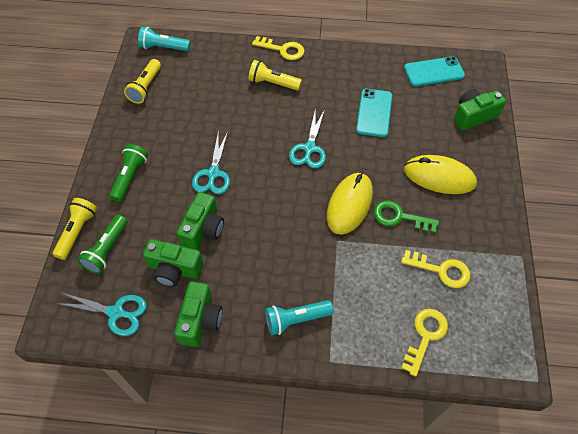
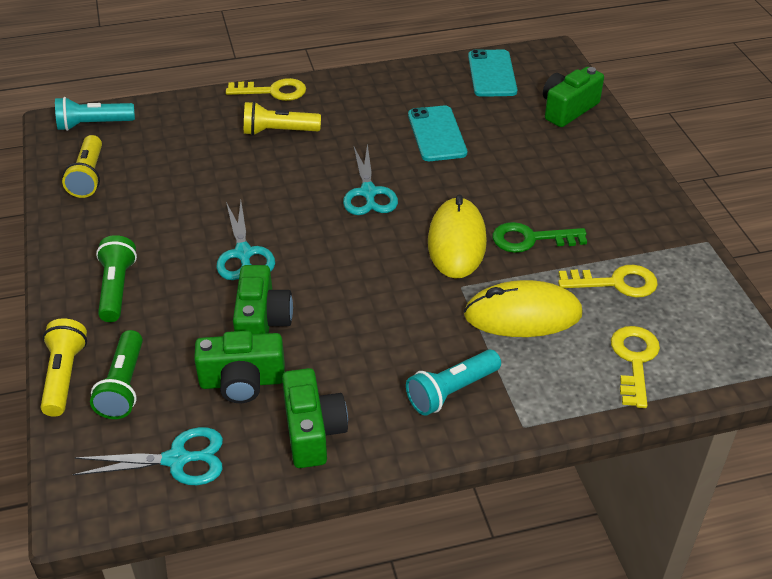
camera: 20 degrees left, 15 degrees down
turquoise phone [404,56,465,87] -> turquoise phone turned 60 degrees counterclockwise [468,49,517,97]
yellow mouse [404,155,477,194] -> yellow mouse moved to [464,280,582,337]

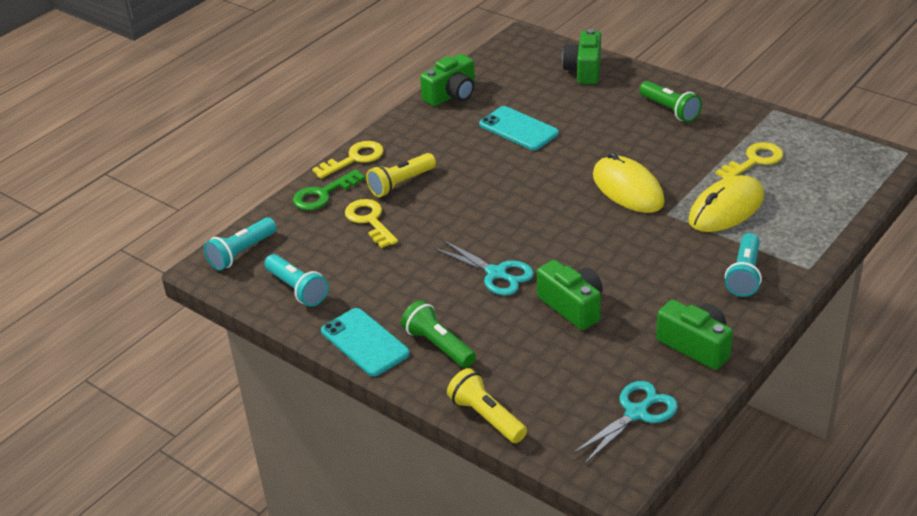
camera: 35 degrees left, 5 degrees down
yellow flashlight [62,135,102,198] -> turquoise flashlight [264,254,329,307]
green flashlight [90,330,143,419] -> green flashlight moved to [639,81,702,122]
green camera [194,331,285,403] -> green camera moved to [420,54,475,106]
turquoise scissors [343,143,398,215] -> none
turquoise phone [468,49,517,97] -> turquoise phone moved to [321,308,410,376]
green key [493,222,587,253] -> green key moved to [293,169,365,210]
yellow key [611,326,660,408] -> yellow key moved to [345,199,398,248]

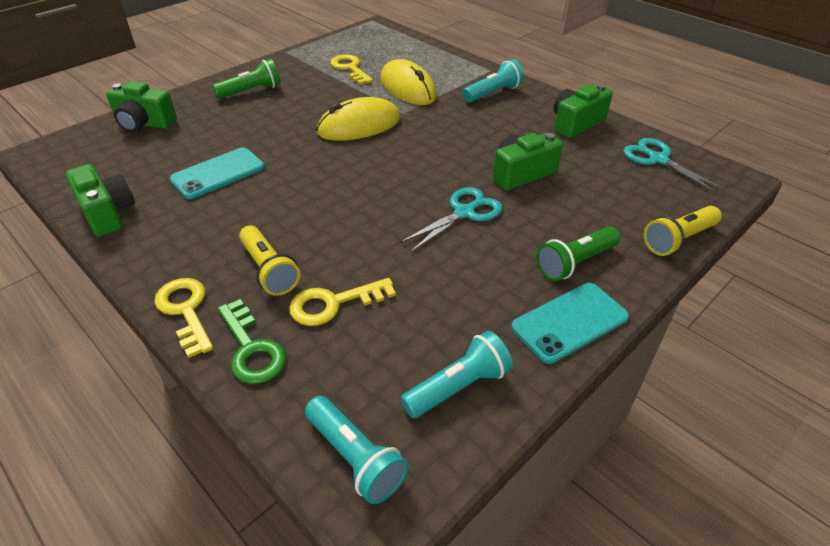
camera: 85 degrees left, 5 degrees up
turquoise flashlight [725,233,762,297] -> turquoise flashlight turned 60 degrees counterclockwise [463,59,524,102]

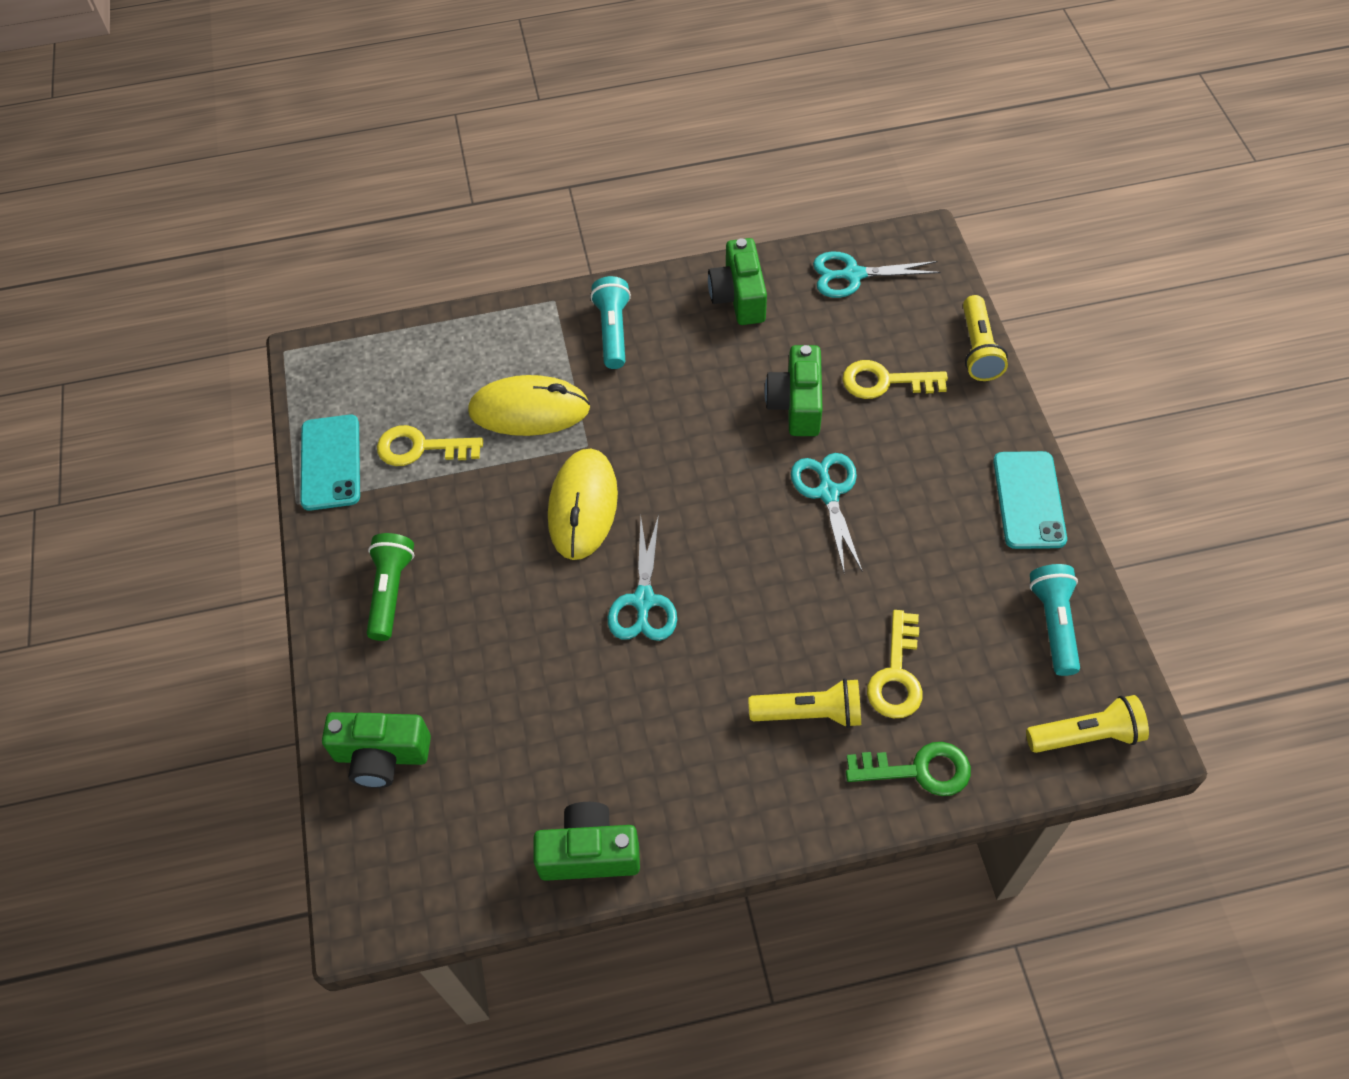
camera: 55 degrees left, 15 degrees up
green camera [106,81,177,132] -> green camera turned 45 degrees clockwise [322,712,431,788]
yellow key [155,278,213,358] -> yellow key moved to [842,360,948,399]
turquoise phone [170,147,265,199] -> turquoise phone moved to [300,415,360,511]
turquoise flashlight [305,396,408,504] -> yellow flashlight [1026,695,1149,753]
green flashlight [536,227,620,281] -> none
none -> turquoise scissors [608,514,677,641]

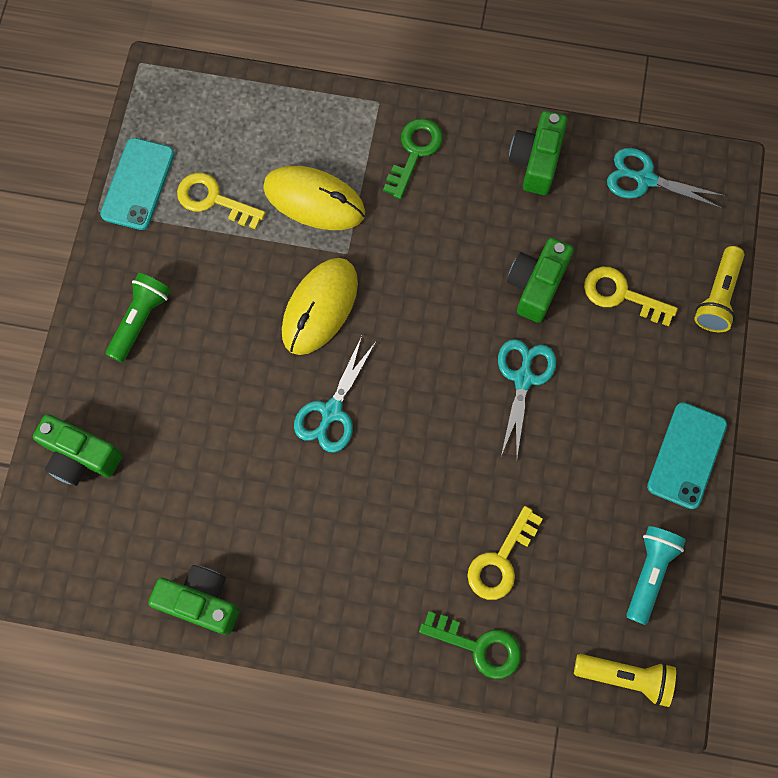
camera: 20 degrees right, 15 degrees up
turquoise flashlight [590,276,631,369] -> green key [383,118,443,199]
yellow flashlight [749,678,861,728] -> none

